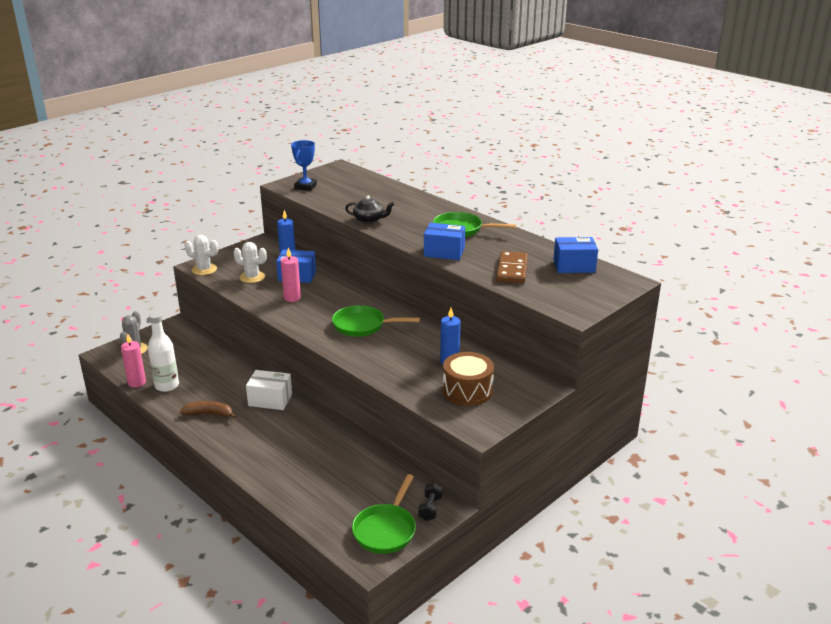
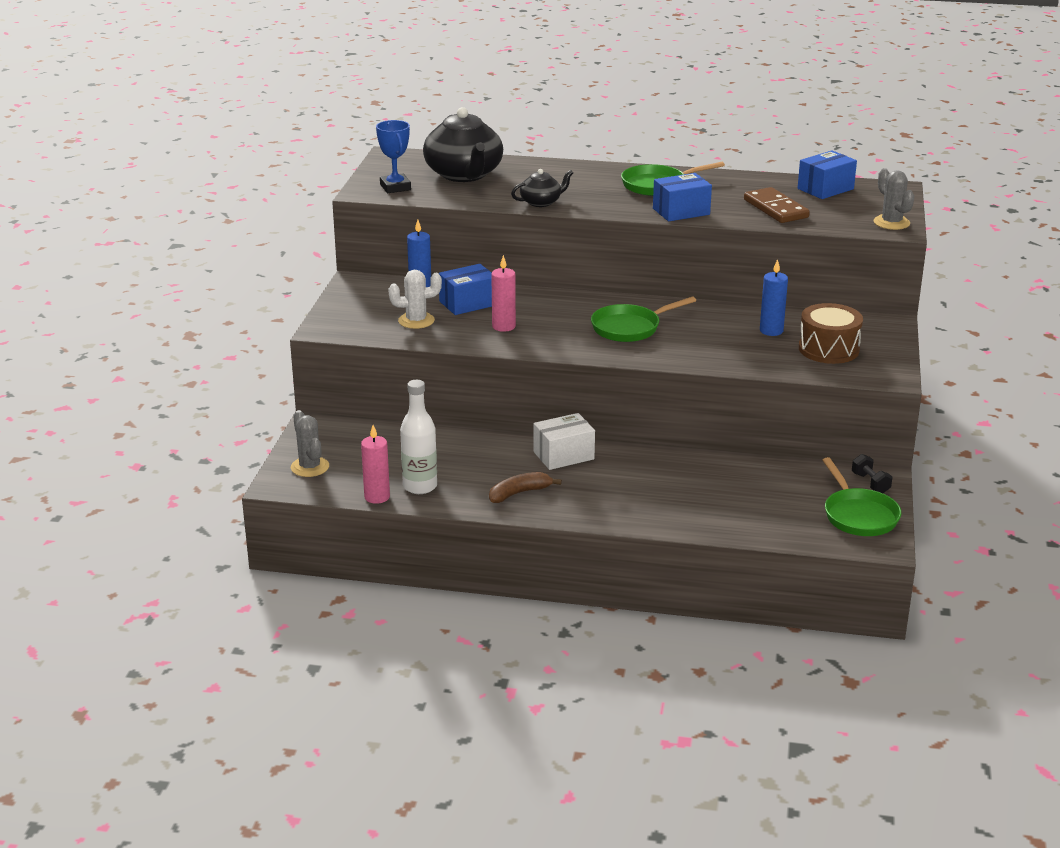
camera: 35 degrees left, 0 degrees up
white cactus [185,235,218,275] -> none
none -> black teapot [423,107,503,182]
none -> grey cactus [874,168,914,230]

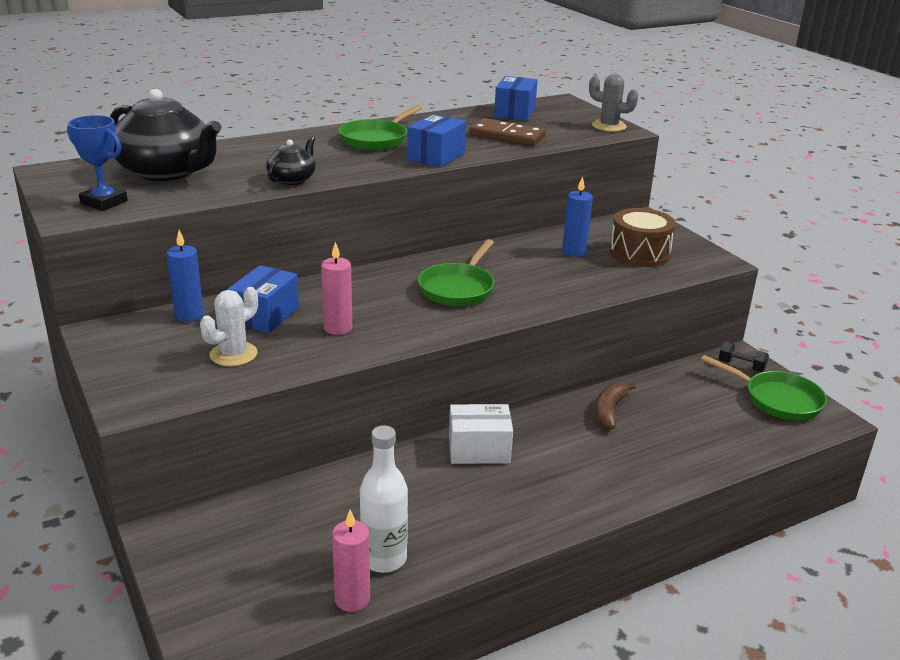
camera: 40 degrees left, 0 degrees up
grey cactus [291,410,329,477] -> none
brown banana [489,472,562,503] -> brown banana moved to [595,383,636,429]
white box [533,413,595,470] -> white box turned 60 degrees clockwise [449,404,513,464]

